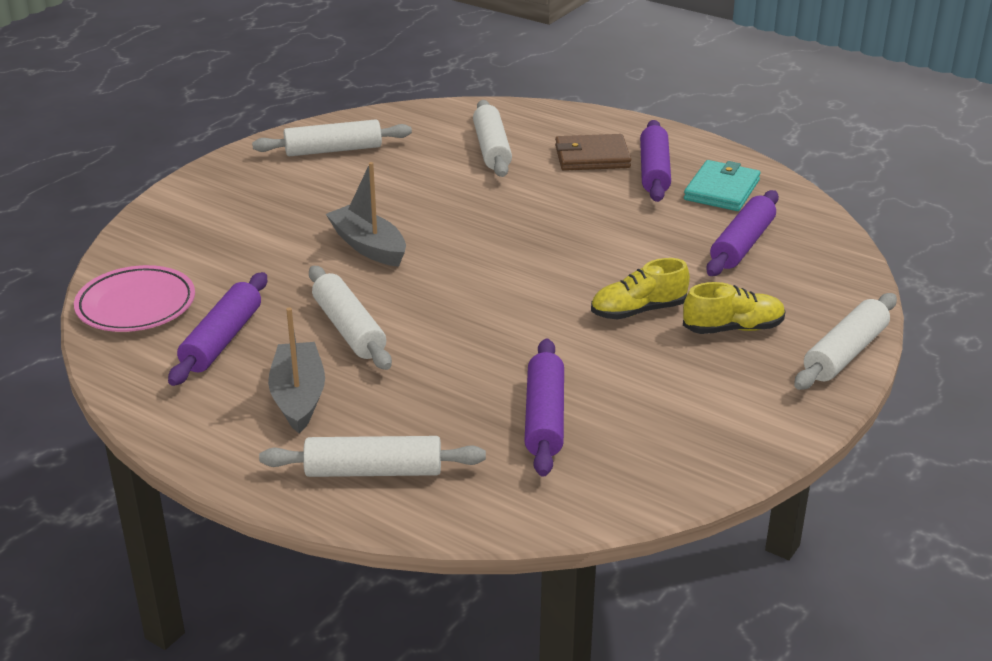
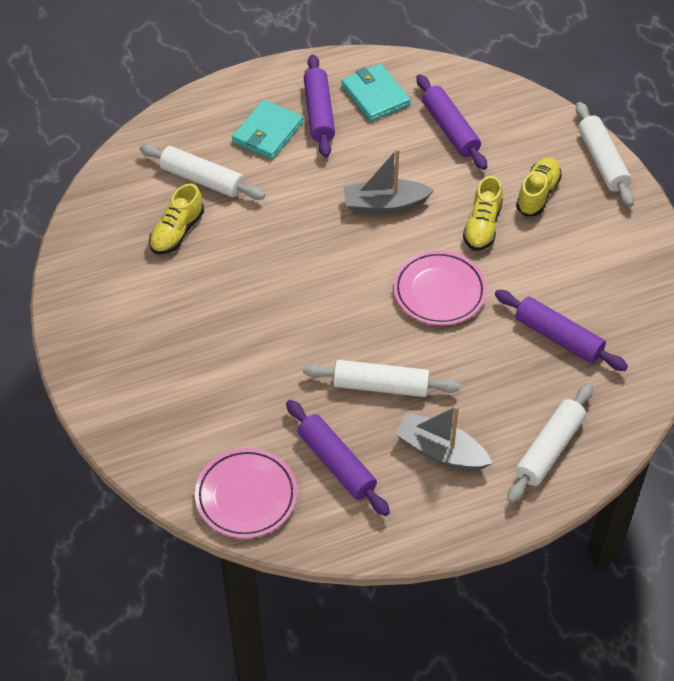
camera: 55 degrees left, 20 degrees up
white rolling pin [252,119,412,156] -> none
grey boat [326,162,406,267] -> grey boat moved to [344,148,434,214]
brown wallet [555,134,631,171] -> turquoise wallet [232,99,303,159]
purple rolling pin [640,120,671,202] -> purple rolling pin turned 45 degrees clockwise [304,54,335,158]
none -> yellow shoe [149,183,204,254]
none -> pink plate [393,250,487,325]

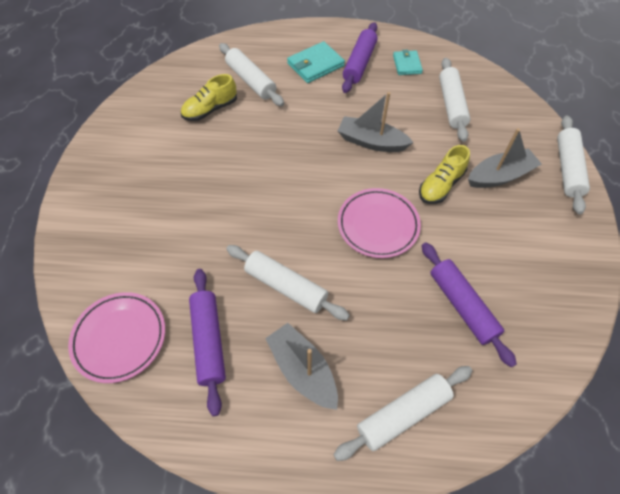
camera: 25 degrees right, 5 degrees up
turquoise wallet [341,64,411,122] -> turquoise wallet [393,49,423,75], size x0.66
purple rolling pin [416,74,487,170] -> white rolling pin [439,58,470,142]
yellow shoe [516,157,562,216] -> grey boat [468,128,542,188]

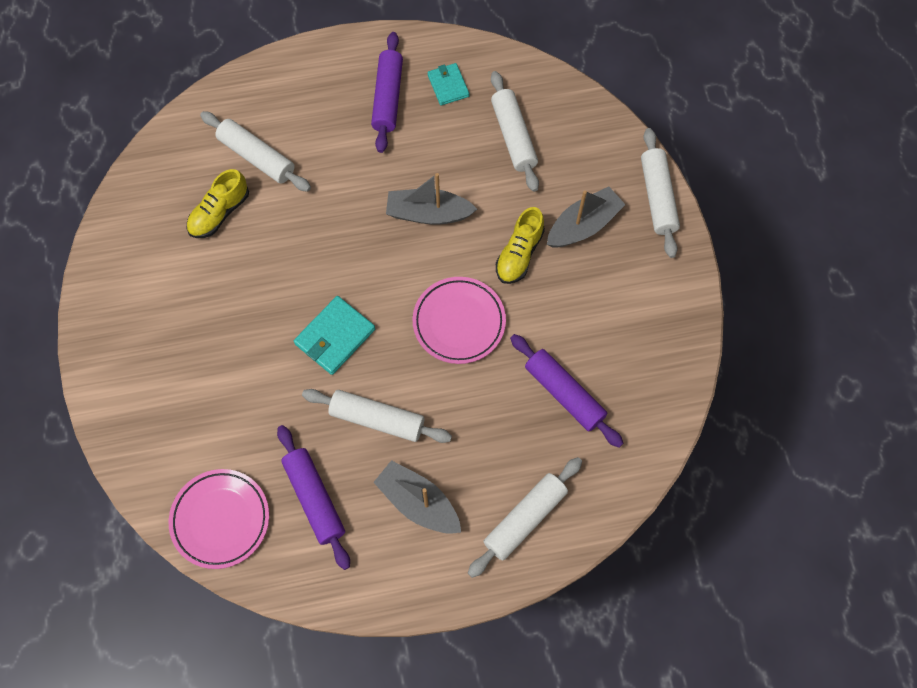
camera: 15 degrees left, 10 degrees up
turquoise wallet [287,41,345,83] -> turquoise wallet moved to [294,296,375,375]

